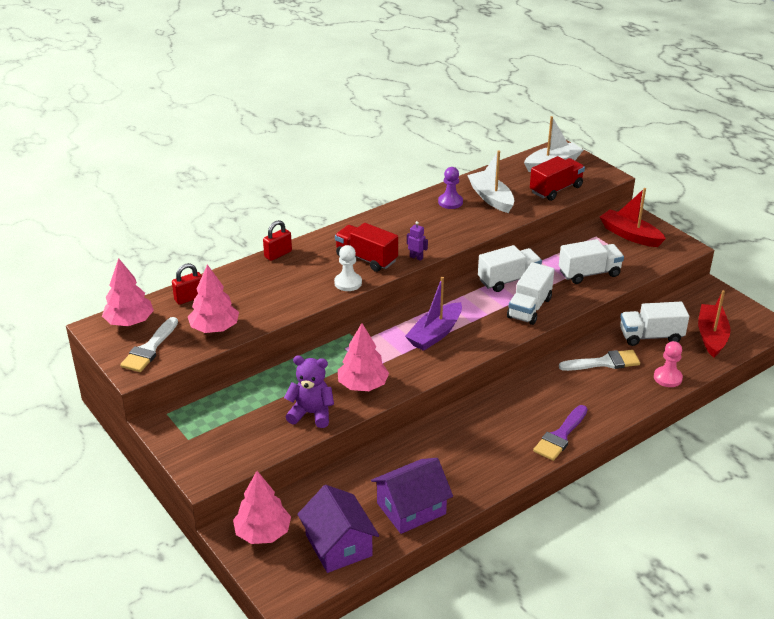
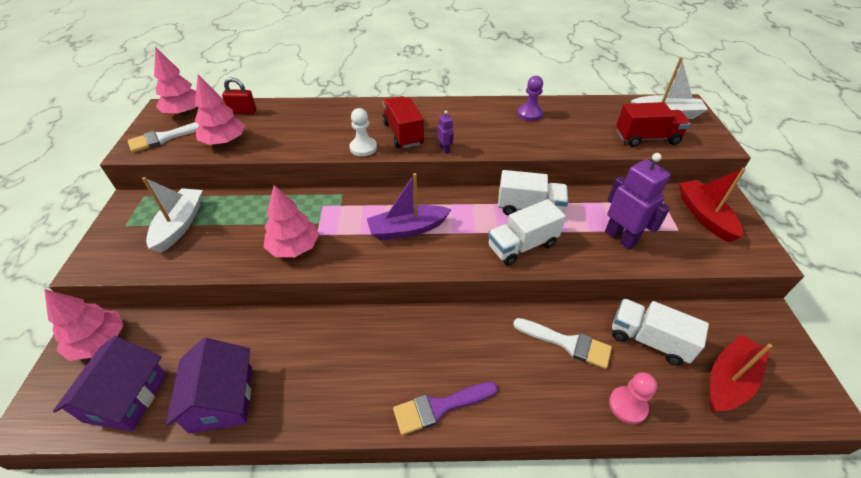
camera: 35 degrees right, 10 degrees up
red padlock [263,220,292,261] -> none
purple teddy bear [284,356,334,428] -> none
purple house [371,458,453,534] -> purple house turned 75 degrees clockwise [165,338,252,434]
white boat [467,150,515,213] -> white boat moved to [142,177,203,253]
white truck [559,239,624,284] -> purple robot [605,153,671,250]

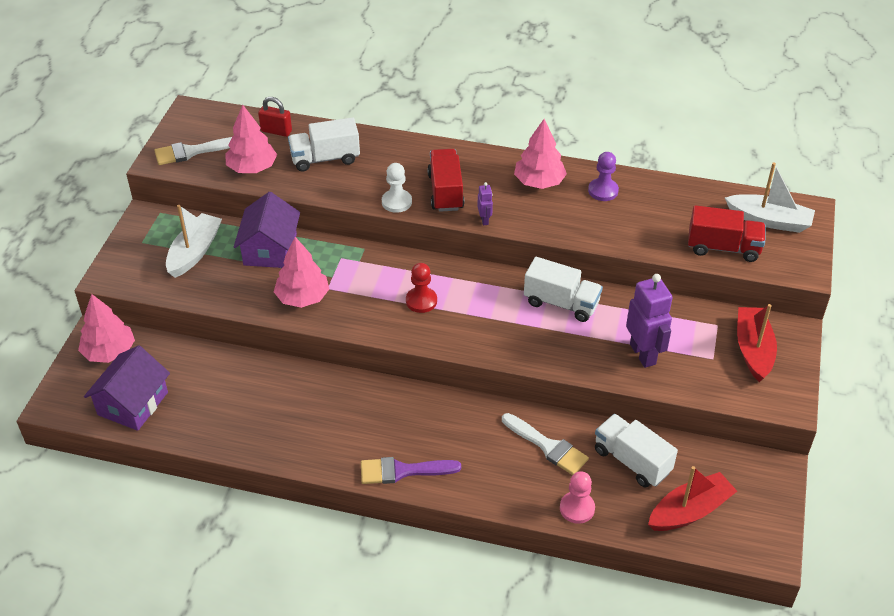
camera: 15 degrees right, 0 degrees up
pink tree [154,47,196,115] -> pink tree moved to [514,119,567,189]
purple house [165,338,252,434] -> purple house moved to [234,192,300,268]
purple boat [367,173,452,241] -> red pawn [406,263,437,313]
white truck [488,199,566,266] -> white truck moved to [288,117,360,171]

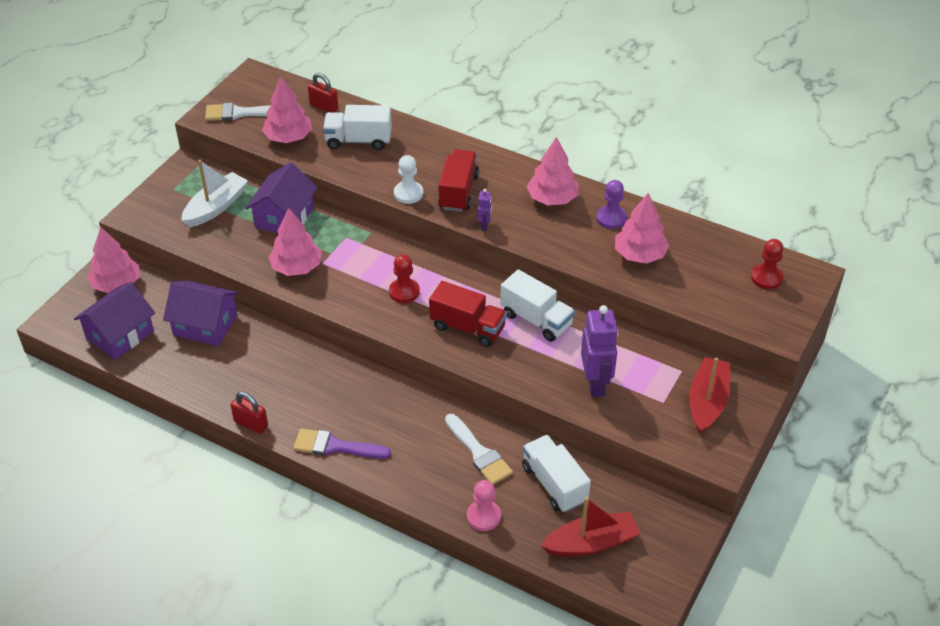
camera: 15 degrees right, 0 degrees up
red truck [688,205,765,262] -> red truck moved to [429,281,507,347]
white boat [725,162,815,233] -> red pawn [751,239,784,289]
none -> purple house [163,281,239,346]
none -> red padlock [231,392,268,434]
none -> pink tree [615,193,669,264]

